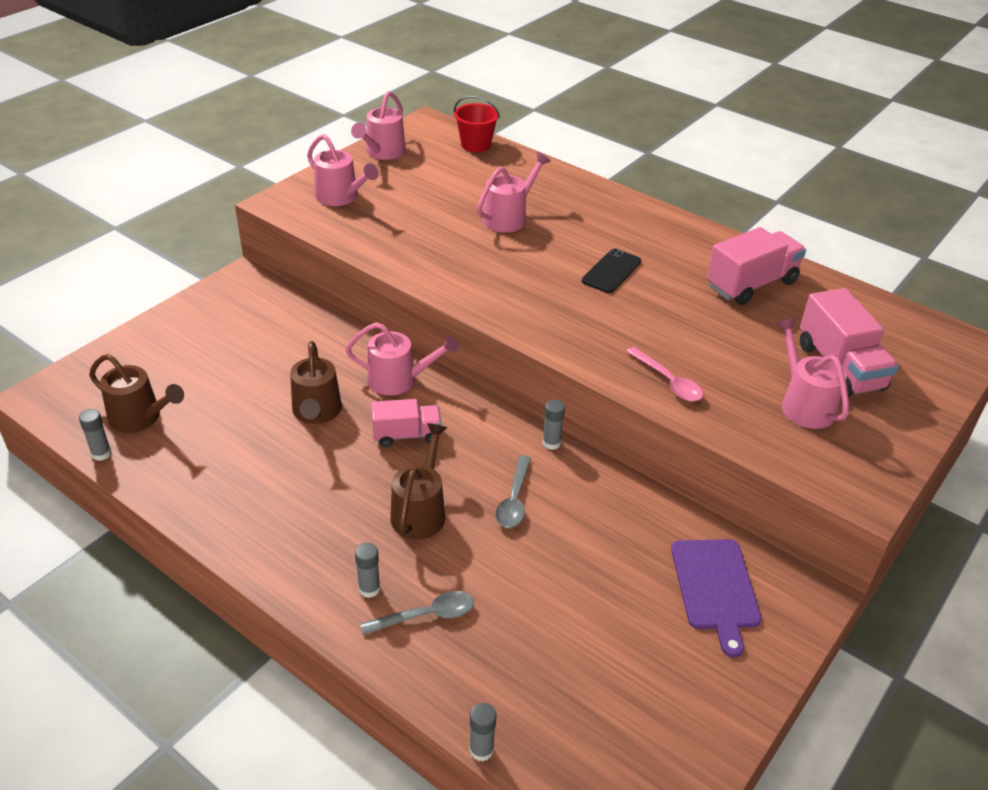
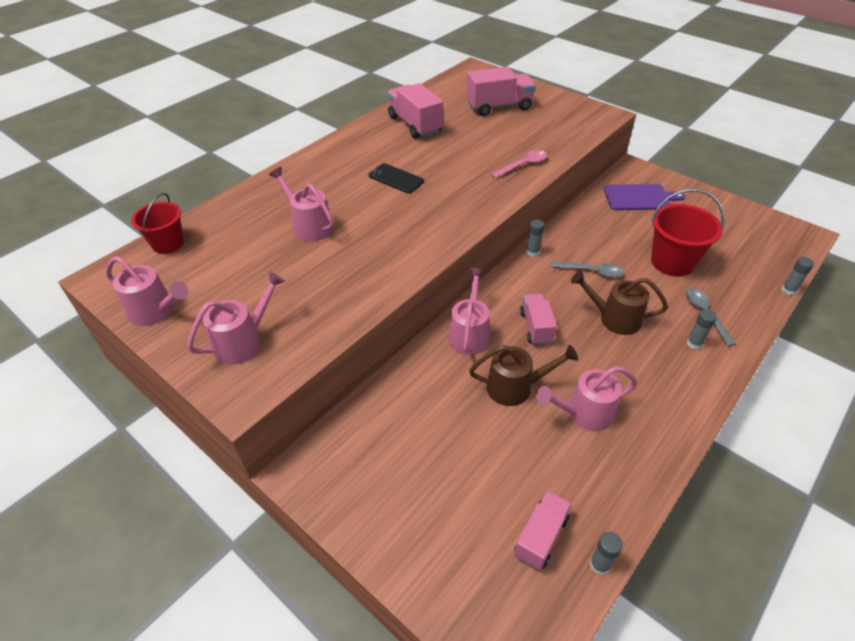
camera: 85 degrees left, 5 degrees up
brown watering can [89,354,184,433] -> pink truck [514,491,572,570]
pink watering can [775,318,849,429] -> pink watering can moved to [536,366,637,431]
none -> red bucket [651,189,725,277]

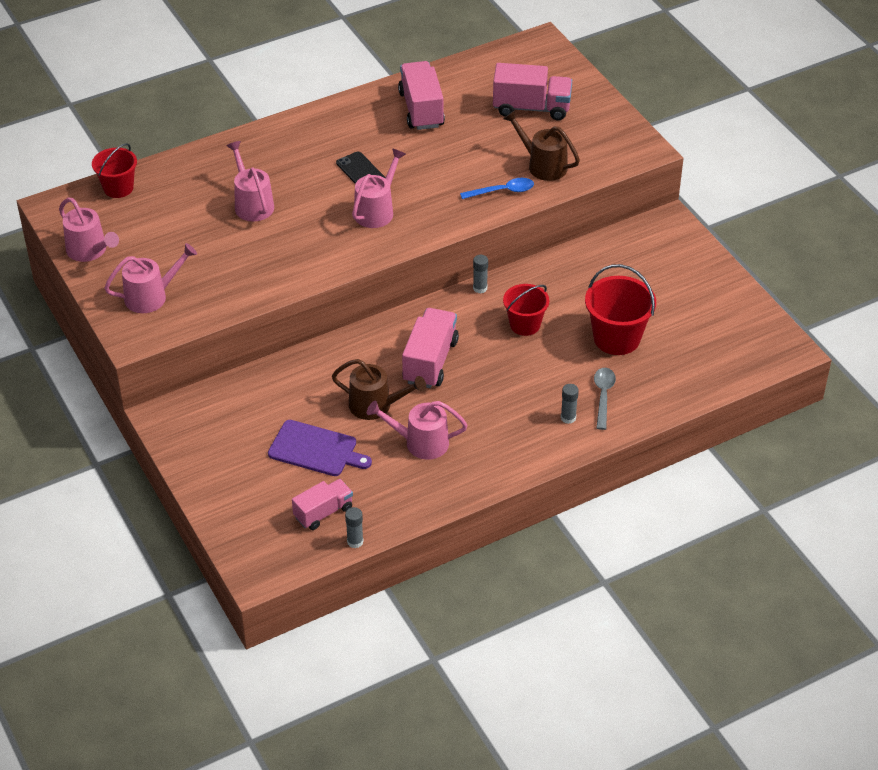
camera: 20 degrees right, 0 degrees up
pink watering can [449,268,490,355] -> pink watering can moved to [352,148,406,228]
pink spoon [491,150,547,178] -> blue spoon [460,178,534,199]
pink truck [520,294,557,345] -> pink truck [402,308,459,388], size x1.55
grey spoon [551,261,624,278] -> red bucket [503,284,549,336]
brown watering can [571,271,668,335] -> brown watering can moved to [503,110,580,181]
purple cutting board [604,184,685,210] -> purple cutting board moved to [268,420,372,476]
grey glue stick [781,257,814,296] -> none

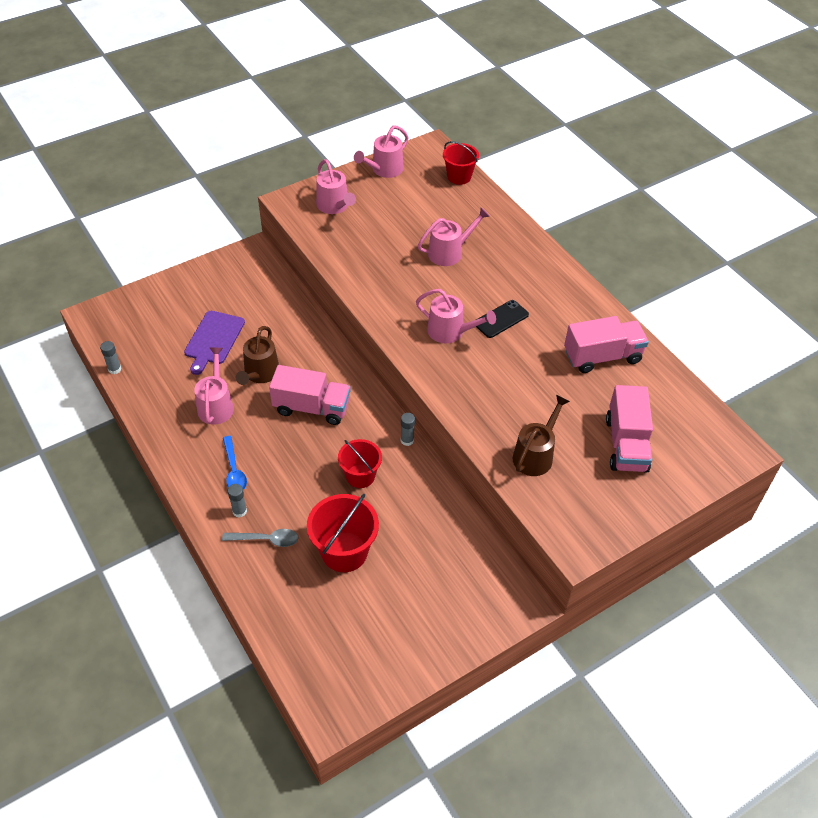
camera: 85 degrees right, 5 degrees up
pink truck [292,479,353,530] -> none
blue spoon [460,178,534,199] -> blue spoon moved to [223,436,247,490]

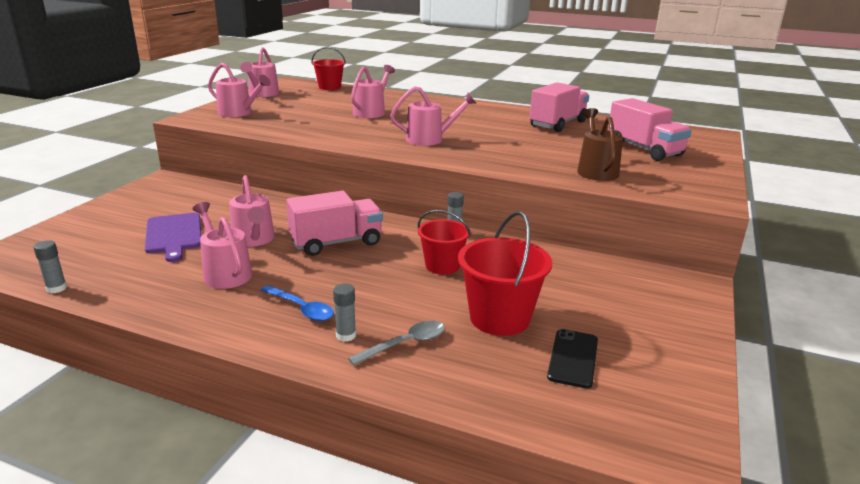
camera: 35 degrees left, 25 degrees down
brown watering can [236,326,279,385] -> pink watering can [229,175,275,247]
black phone [476,300,529,338] -> black phone moved to [547,329,598,389]

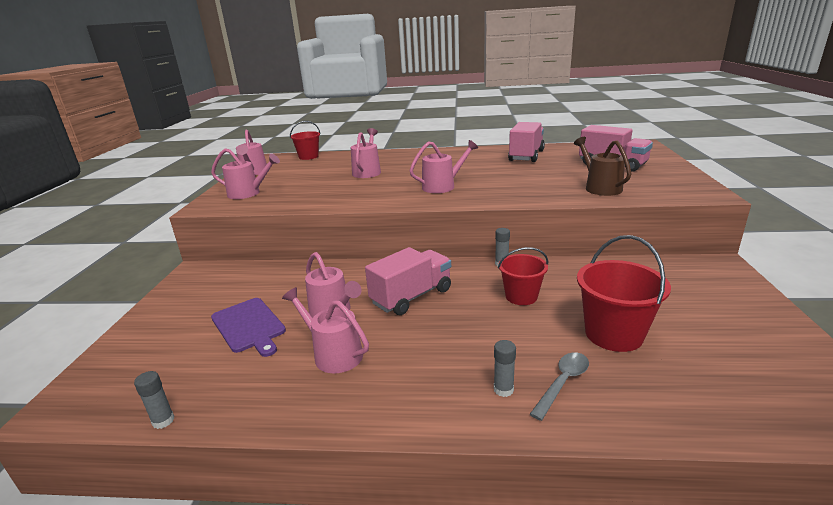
camera: 15 degrees left, 0 degrees up
blue spoon [261,285,334,321] -> none
black phone [547,329,598,389] -> none

